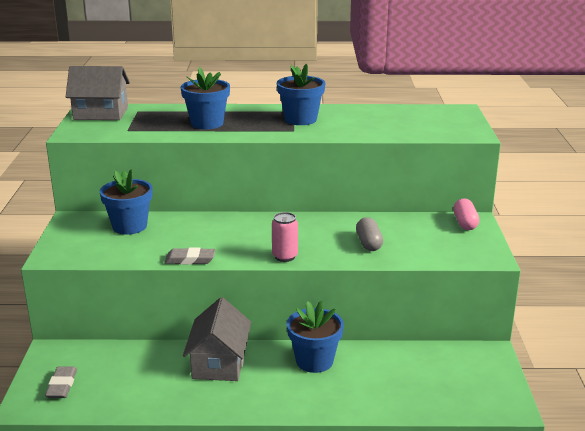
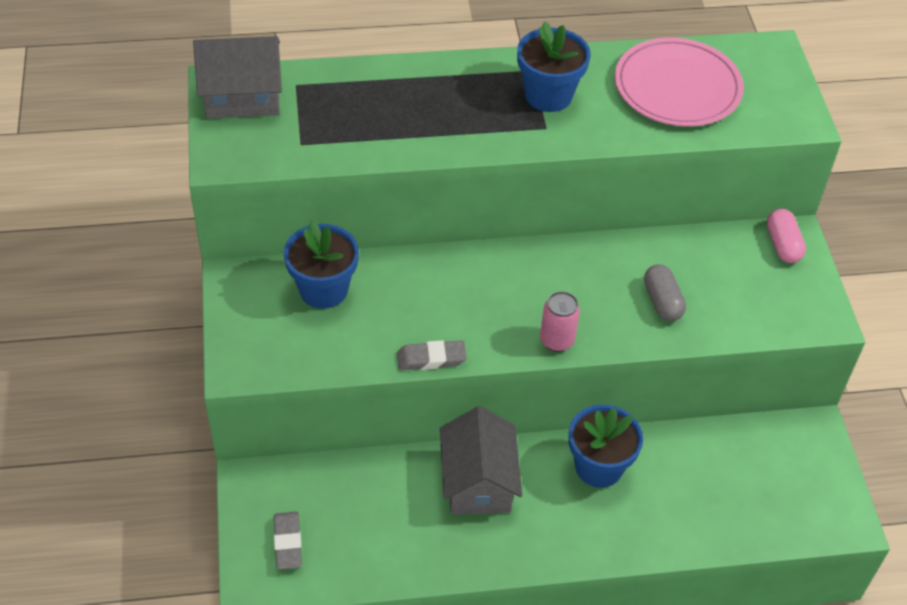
camera: 10 degrees left, 25 degrees up
blue flower pot [181,67,230,129] -> none
none -> pink plate [615,37,744,127]

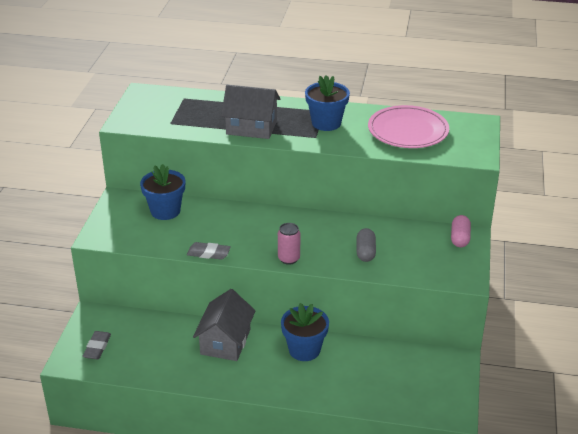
camera: 20 degrees right, 15 degrees down
grey house [193,36,282,119] -> grey house moved to [221,85,280,139]

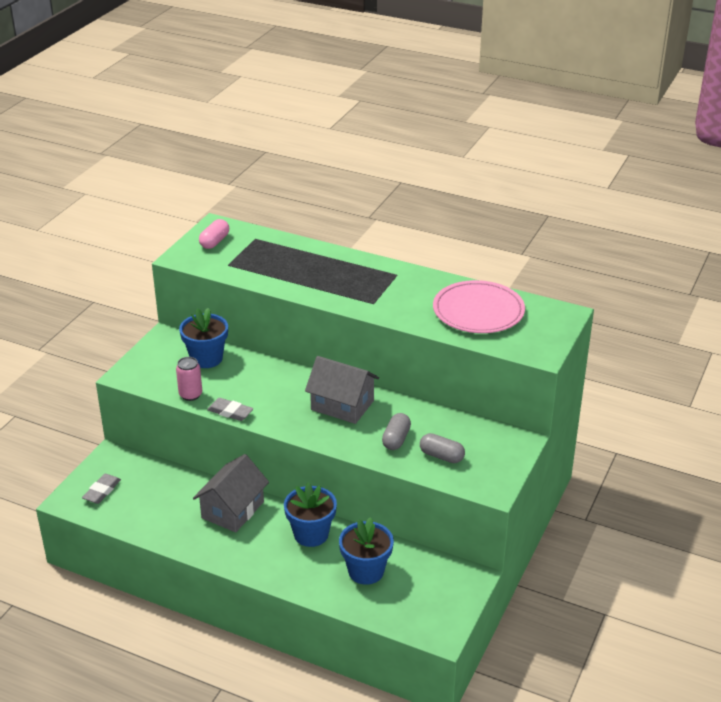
camera: 15 degrees right, 0 degrees up
grey house [221,85,280,139] -> grey house moved to [305,356,379,424]
pink can [278,223,300,265] -> pink can moved to [176,357,202,401]
blue flower pot [305,75,350,131] -> blue flower pot moved to [339,517,394,585]
pink capsule [451,215,471,247] -> pink capsule moved to [199,219,229,249]
none -> grey capsule [420,433,465,463]

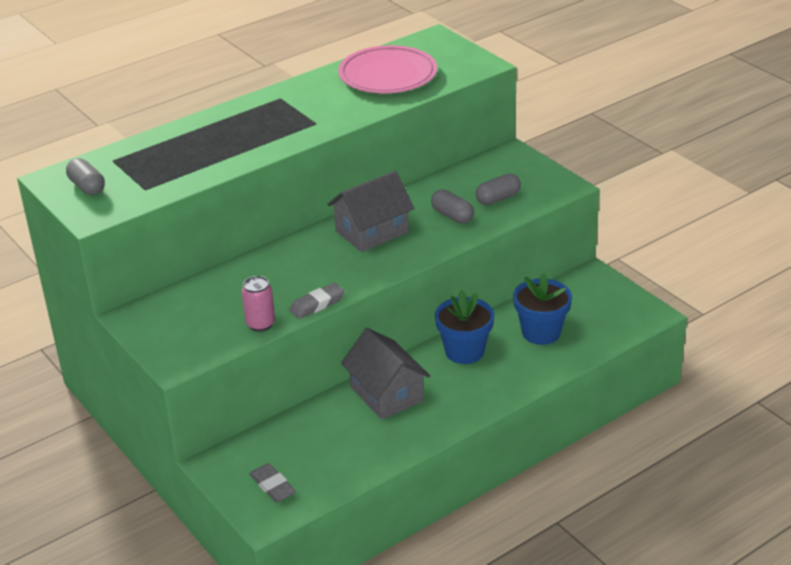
camera: 60 degrees left, 0 degrees up
blue flower pot [179,308,228,368] -> none
pink capsule [199,219,229,249] -> grey capsule [66,158,105,195]

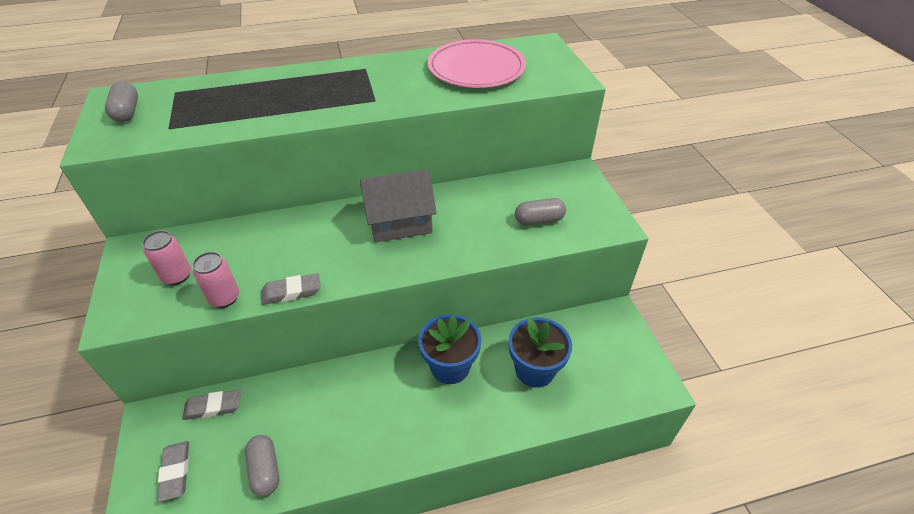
camera: 20 degrees right, 10 degrees up
grey house [341,328,430,420] -> none
grey capsule [431,190,474,223] -> grey capsule moved to [245,435,279,496]
none -> pink can [142,230,191,285]
none -> grey eraser [182,390,241,420]

